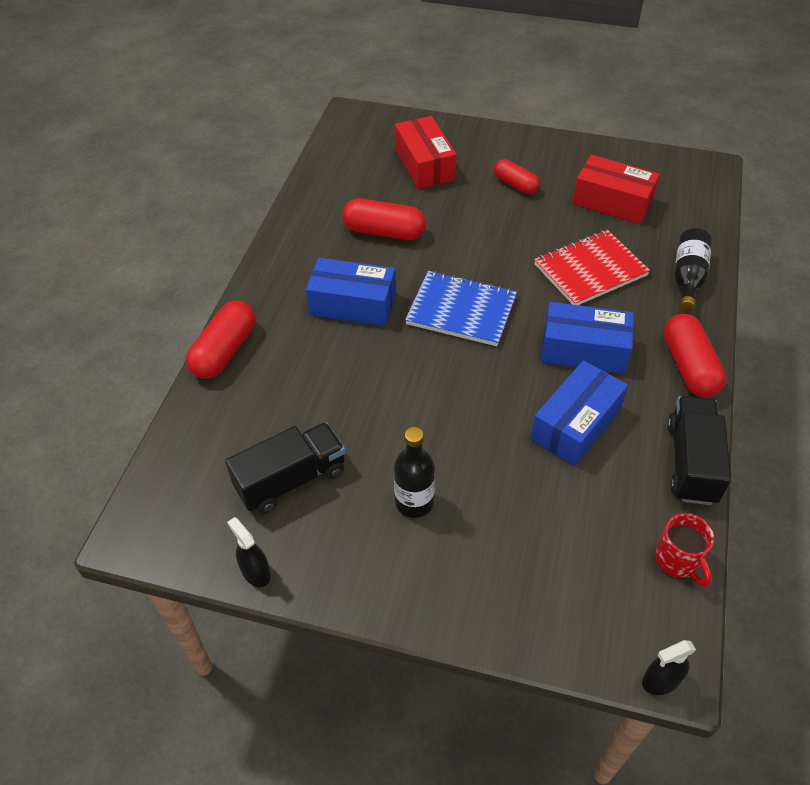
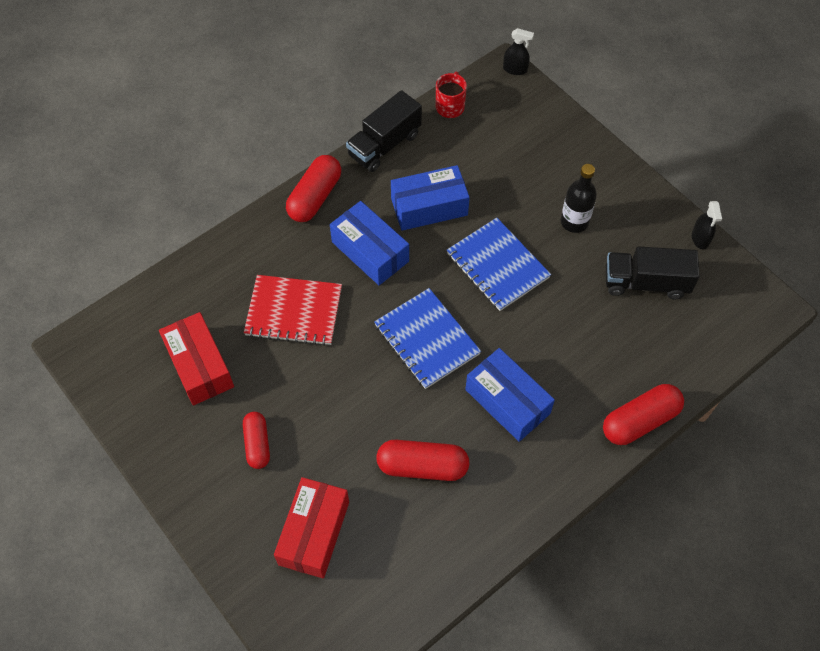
camera: 145 degrees left, 10 degrees up
red capsule [342,198,426,240] -> red capsule turned 45 degrees counterclockwise [376,440,469,481]
black bottle [674,228,712,311] -> none
none -> blue notebook [447,218,551,311]

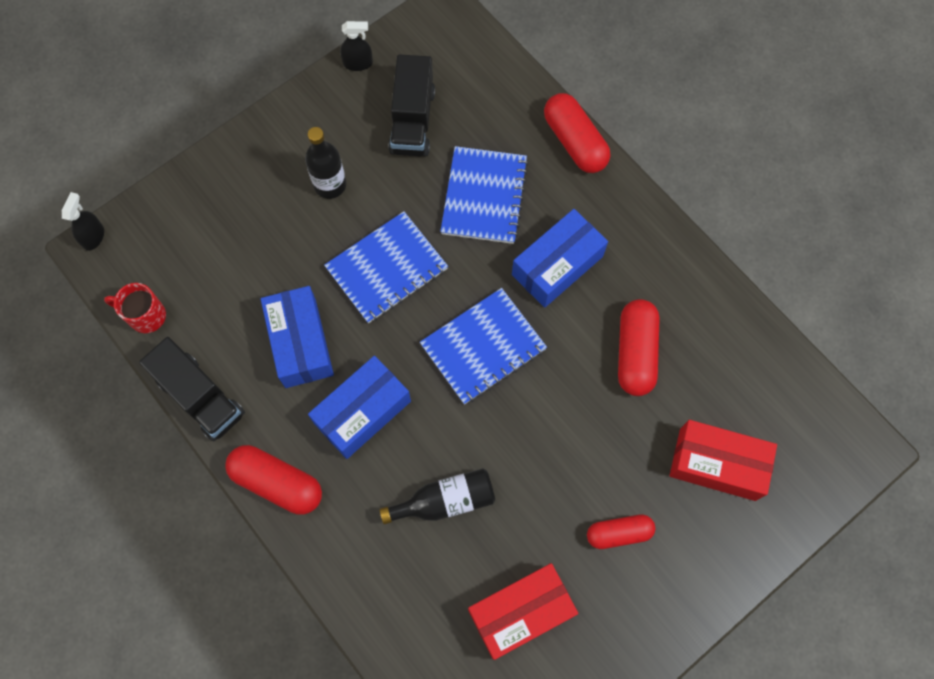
camera: 90 degrees left, 10 degrees up
red notebook [244,275,342,346] -> black bottle [380,468,495,524]
none -> blue notebook [440,146,529,244]

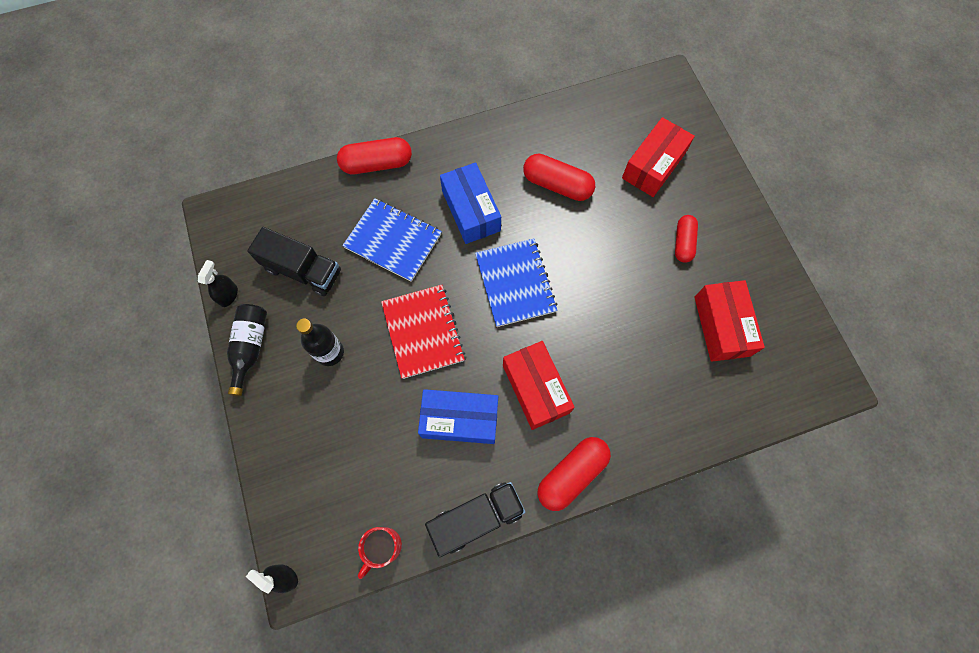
camera: 70 degrees left, 0 degrees up
blue box [308,356,411,459] -> red box [503,341,575,430]
blue notebook [324,211,448,323] -> red notebook [381,285,465,379]
black bottle [380,468,495,524] -> black bottle moved to [227,304,267,396]

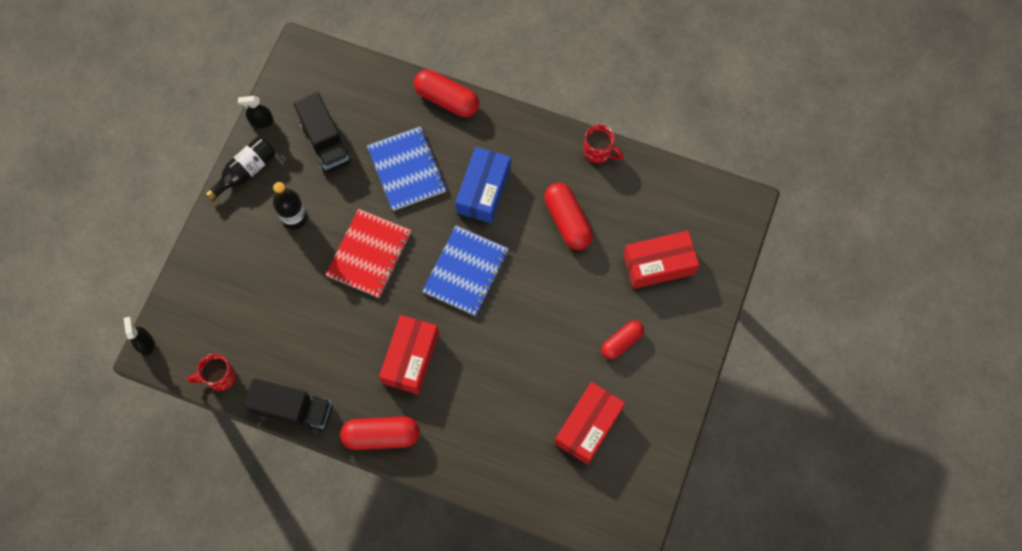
camera: 40 degrees right, 0 degrees up
black spray bottle [198,260,238,307] -> black spray bottle turned 150 degrees counterclockwise [238,96,274,128]
blue box [418,389,498,444] -> none
none -> red mug [584,124,623,163]

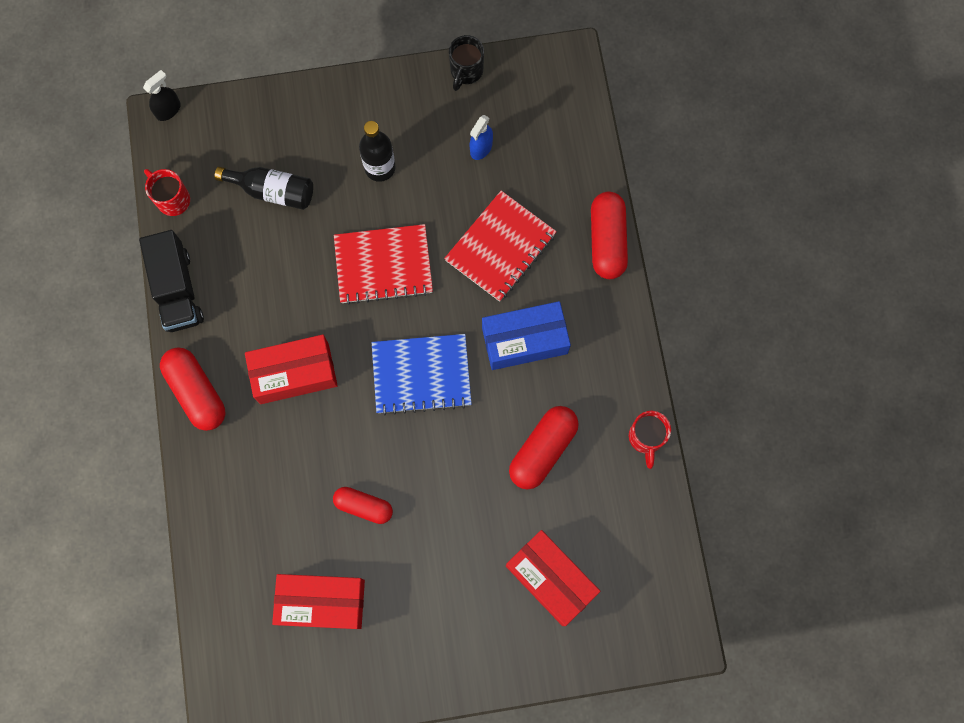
camera: 60 degrees right, 5 degrees up
black bottle [205,136,276,202] -> black bottle moved to [214,167,313,210]
black spray bottle [238,96,274,128] -> black mug [449,35,484,91]
black truck [294,92,352,174] -> blue spray bottle [470,115,493,160]
blue notebook [367,127,446,211] -> red notebook [444,191,557,302]
red capsule [601,321,644,359] -> red capsule moved to [333,487,393,524]

